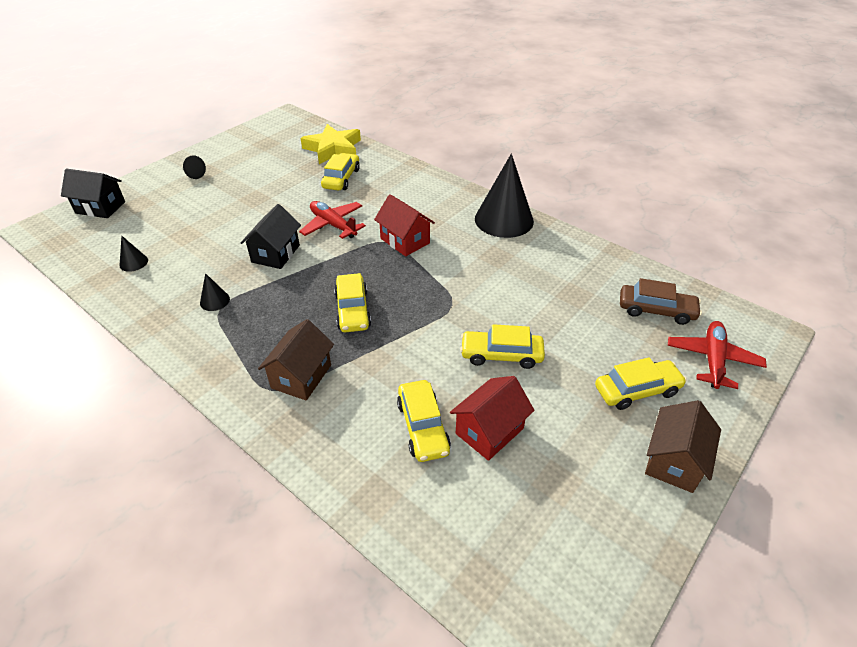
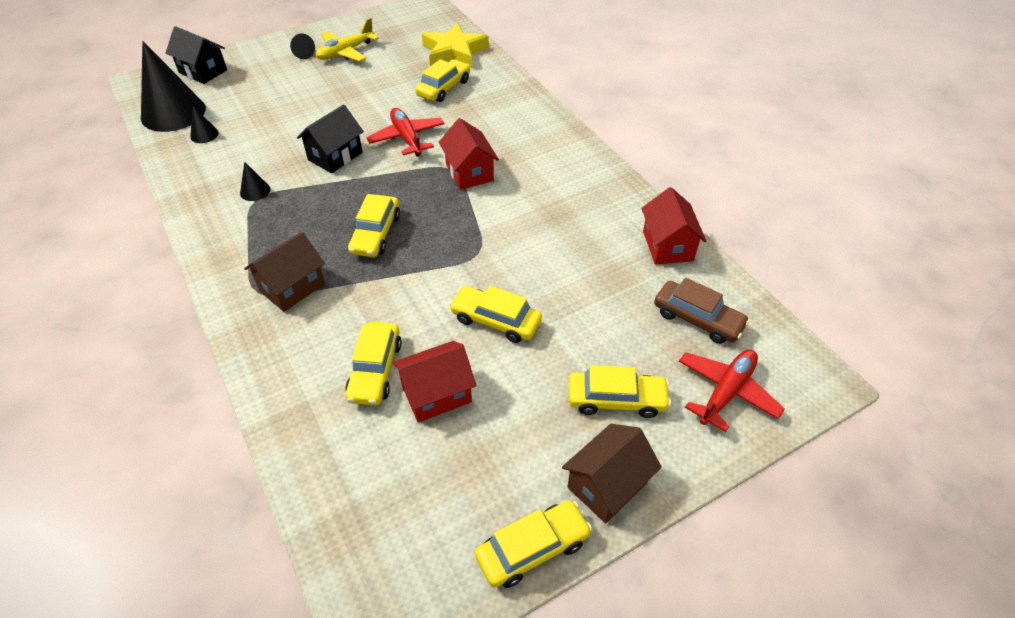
camera: 20 degrees right, 5 degrees up
black cone [475,154,534,238] -> black cone moved to [141,41,206,132]
none -> yellow plane [316,18,379,62]
none -> yellow car [475,500,592,588]
none -> red house [641,187,706,265]

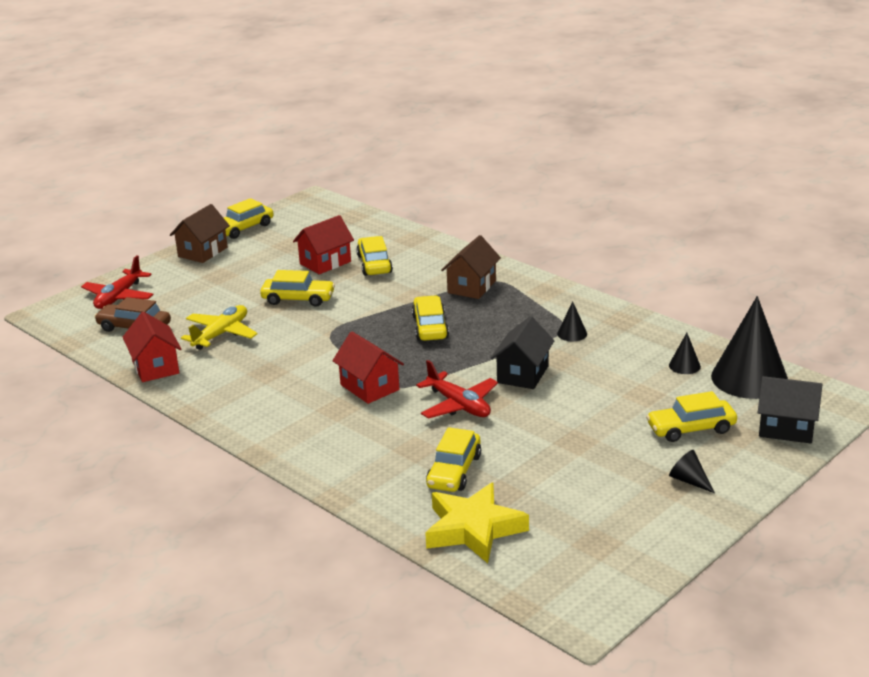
camera: 165 degrees right, 20 degrees down
yellow plane [316,18,379,62] -> yellow plane moved to [181,305,258,350]
yellow car [569,365,671,418] -> yellow car moved to [646,391,737,442]

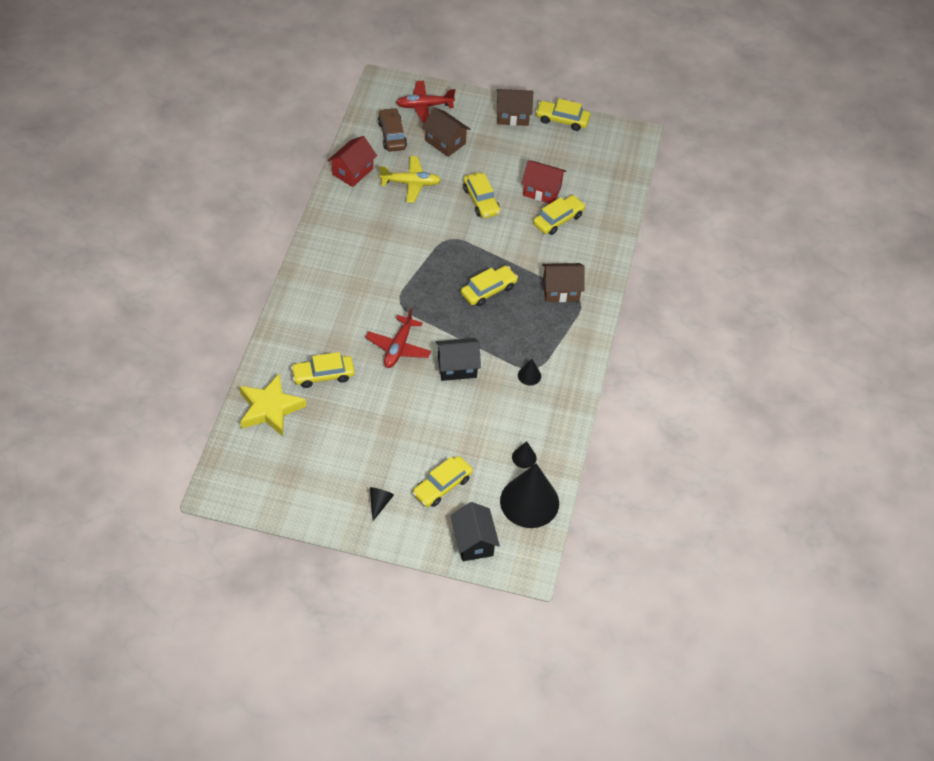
camera: 55 degrees right, 25 degrees up
red house [332,331,404,404] -> none
yellow car [646,391,737,442] -> yellow car turned 90 degrees counterclockwise [412,456,473,507]
none -> brown house [422,107,470,157]

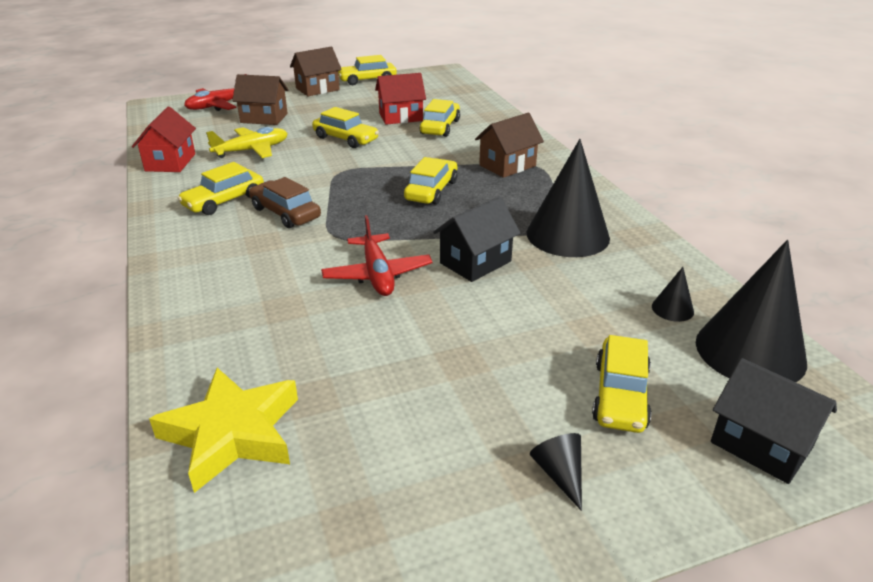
camera: 30 degrees left, 20 degrees down
yellow car [291,352,355,388] -> yellow car moved to [178,162,264,215]
brown car [378,108,407,152] -> brown car moved to [249,177,321,228]
black cone [518,359,541,385] -> black cone [527,139,610,257], size x2.36

